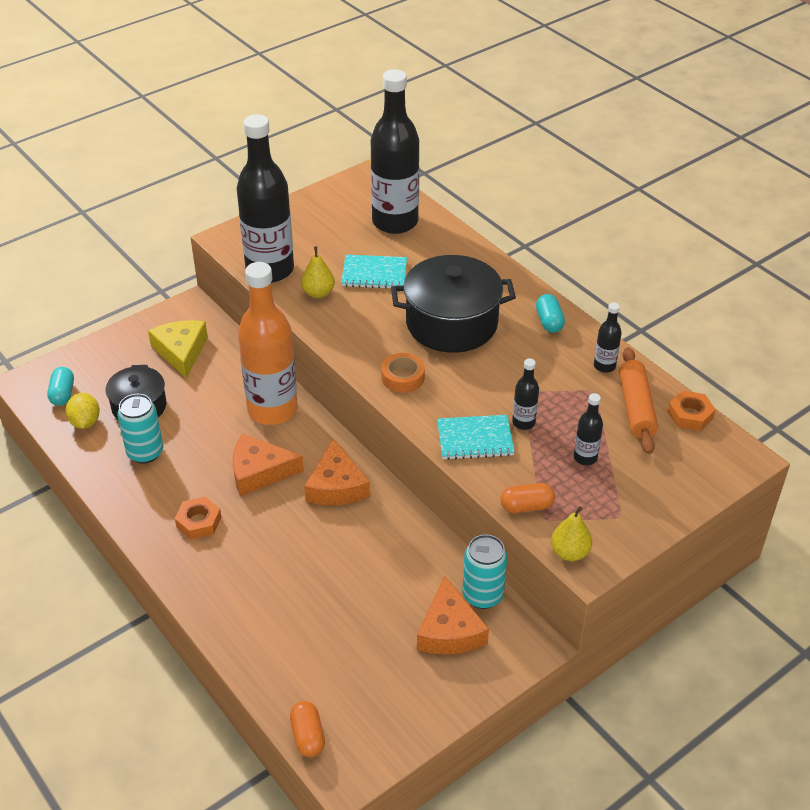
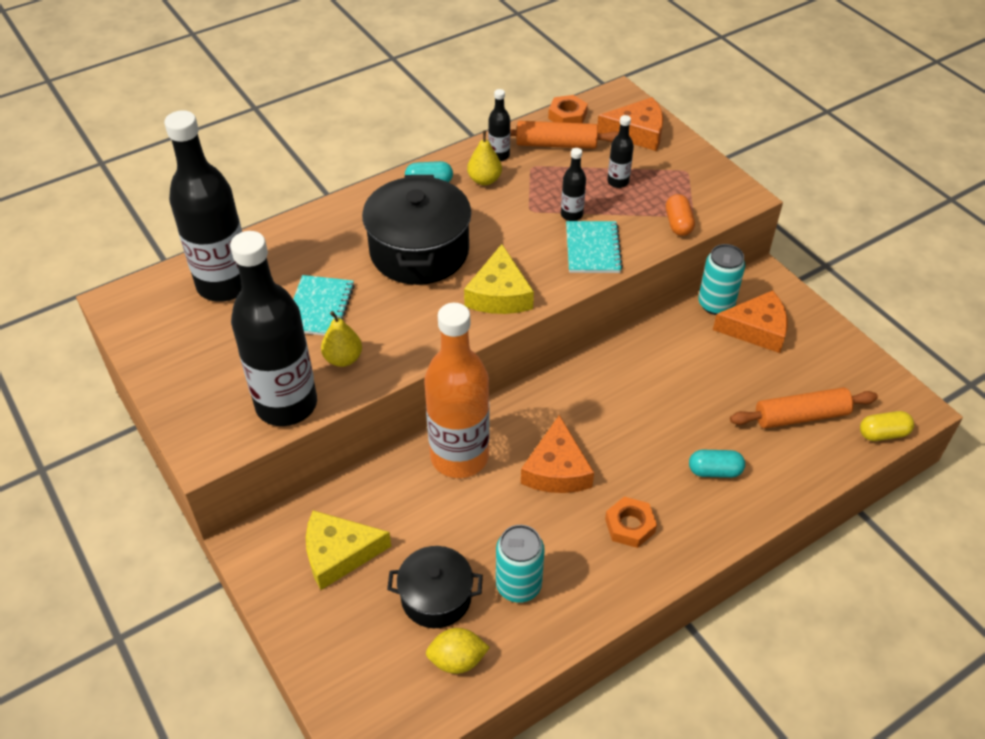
camera: 85 degrees left, 5 degrees up
turquoise capsule [47,367,74,406] -> turquoise capsule moved to [689,450,745,478]
orange capsule [290,701,325,757] -> yellow capsule [860,411,914,441]
orange cheese [304,438,370,506] -> orange cheese moved to [597,97,663,151]
orange tape [381,353,425,393] -> yellow cheese [464,244,534,314]
yellow pear [551,506,592,561] -> yellow pear moved to [467,131,502,185]
none -> orange rolling pin [730,387,878,428]

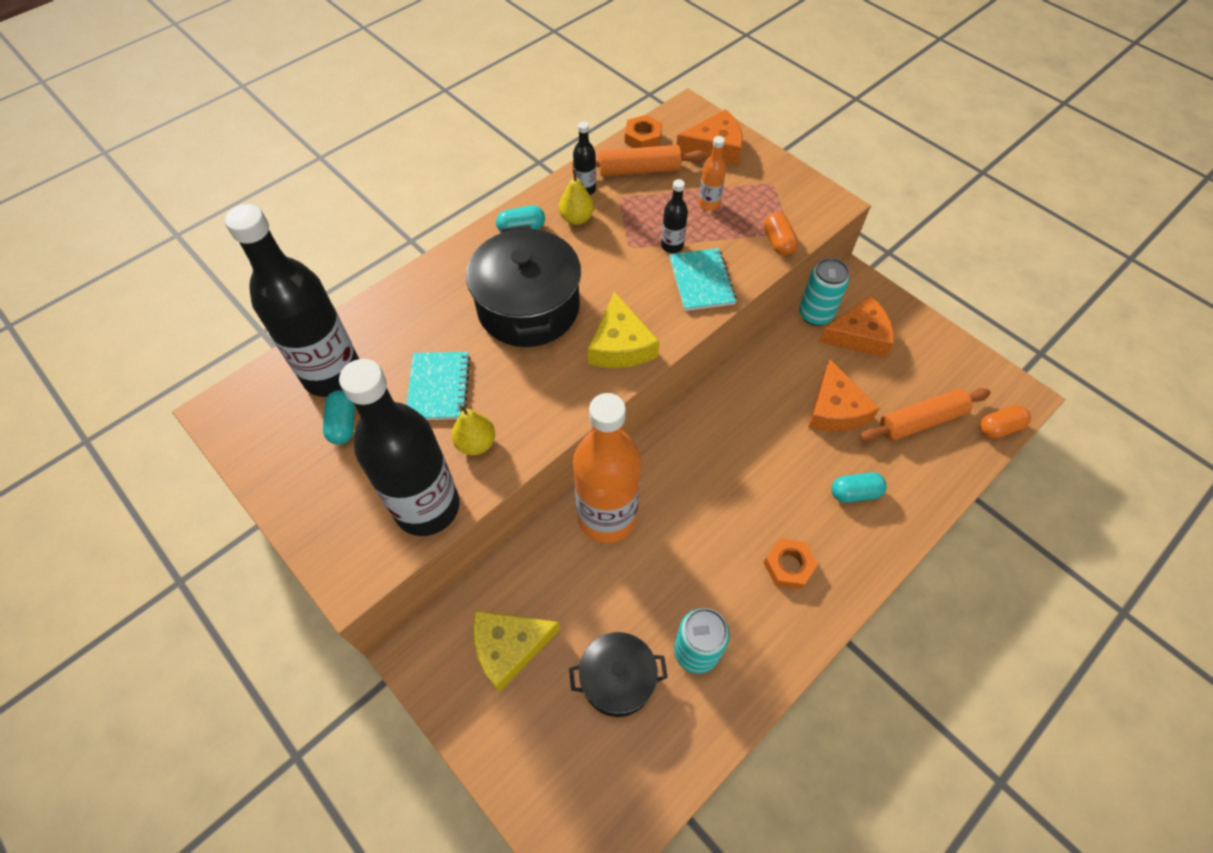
camera: 10 degrees left, 10 degrees up
yellow lemon [426,628,490,674] -> none
orange cheese [521,415,594,493] -> orange cheese moved to [808,359,879,432]
black bottle [607,115,634,188] -> orange bottle [698,136,726,211]
yellow capsule [860,411,914,441] -> orange capsule [980,405,1031,439]
none -> turquoise capsule [323,390,355,445]

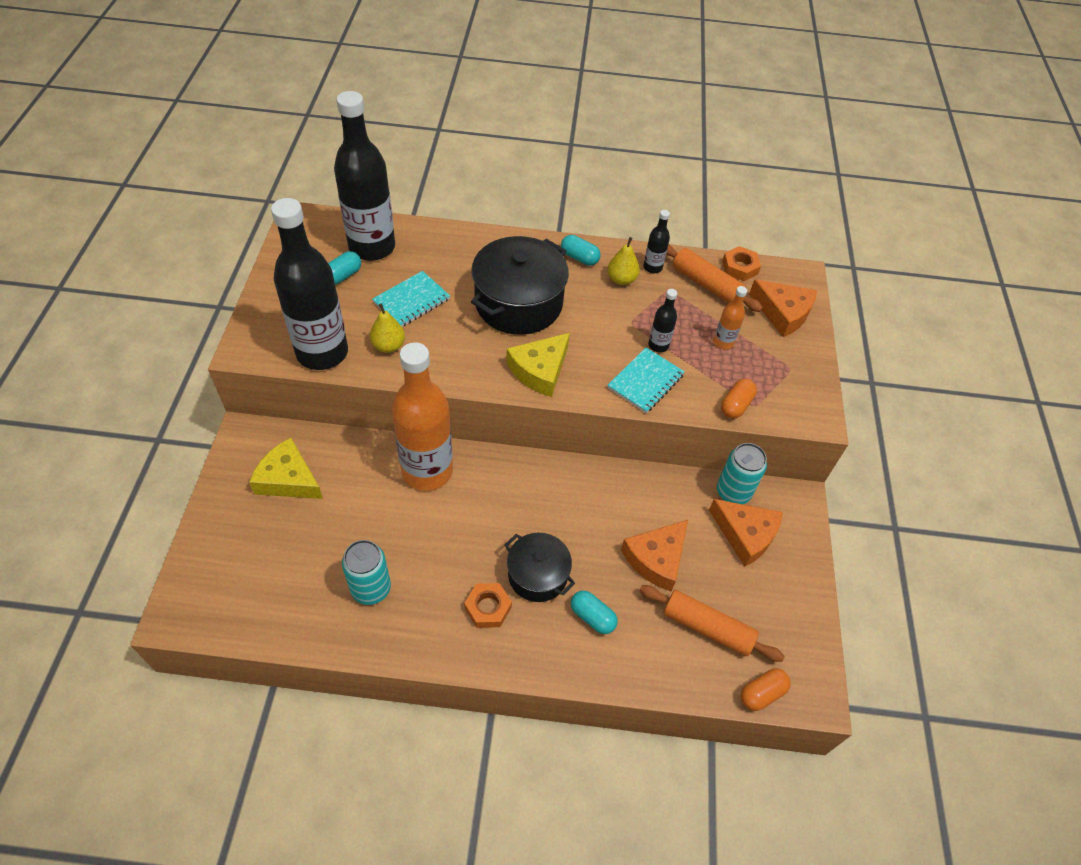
camera: 45 degrees right, 5 degrees down
black pot [569,632,668,717] -> black pot moved to [504,533,575,602]
orange capsule [980,405,1031,439] -> orange capsule turned 60 degrees counterclockwise [741,668,791,711]

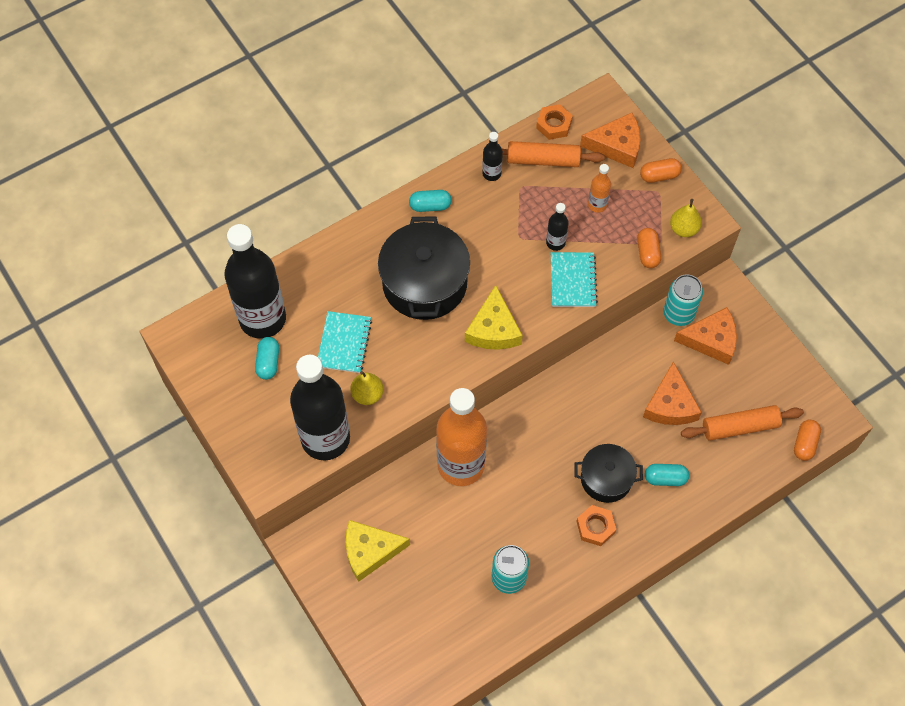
camera: 35 degrees left, 10 degrees up
yellow pear [608,237,640,285] -> yellow pear moved to [670,199,702,237]
none -> orange capsule [640,158,682,183]

